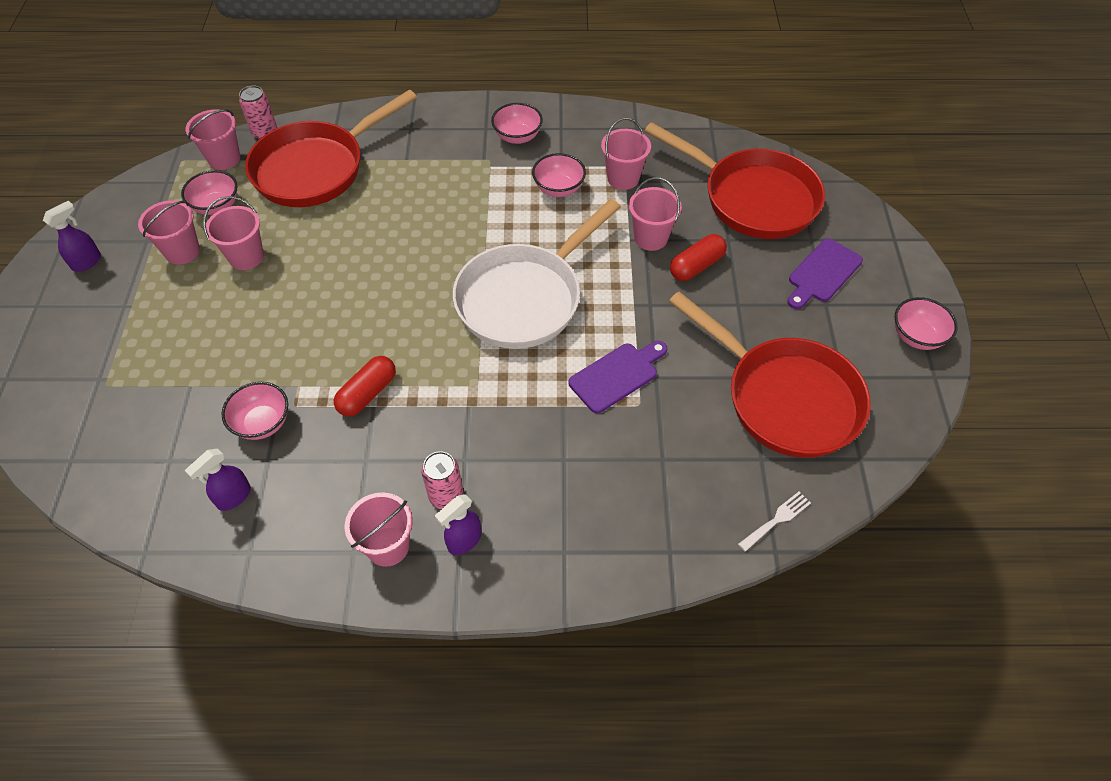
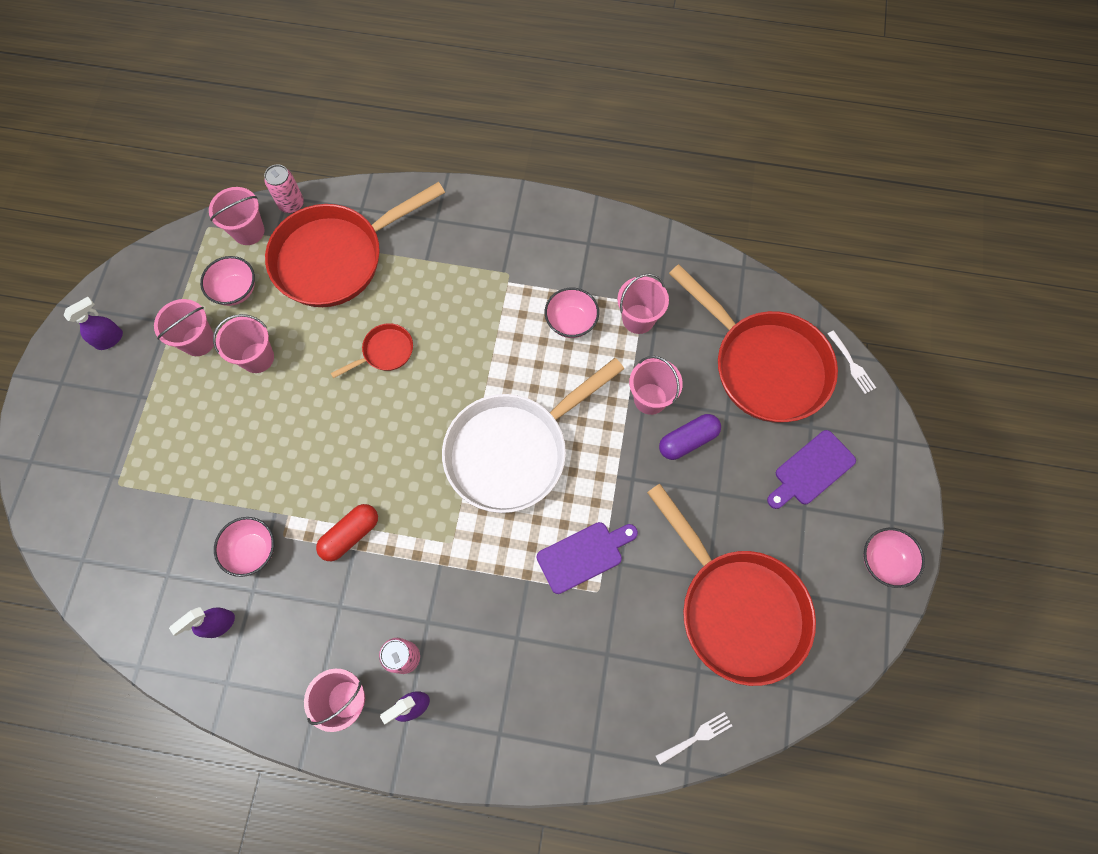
camera: 10 degrees right, 15 degrees up
pink bowl [491,103,543,144] -> none
red capsule [670,234,727,281] -> purple capsule [659,414,721,460]
none -> red pan [331,323,413,378]
none -> white fork [828,330,876,394]

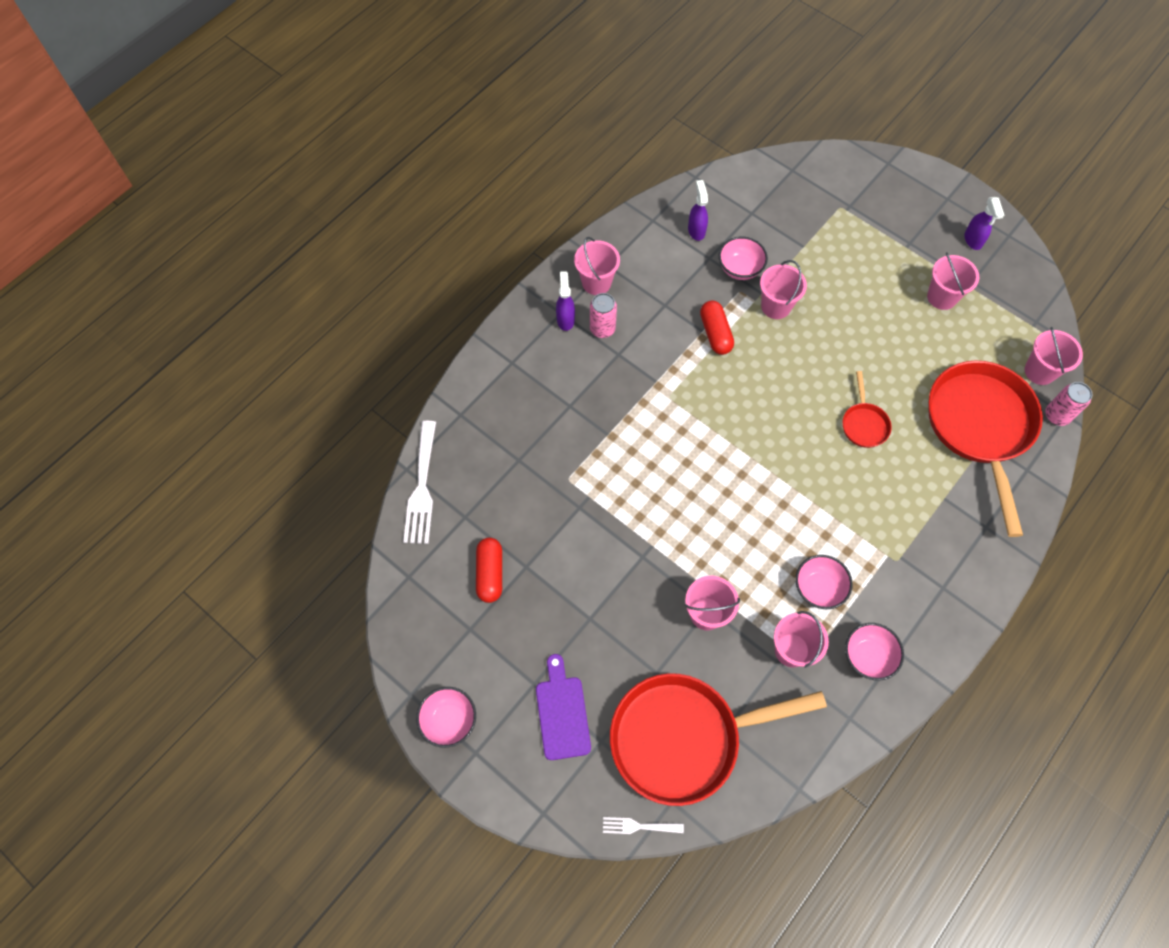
camera: 120 degrees right, 5 degrees down
pink bowl [200,256,255,306] -> pink bowl moved to [845,623,904,681]
pink bucket [213,314,274,373] -> pink bucket moved to [760,260,807,319]
white pan [442,358,624,513] -> none
purple cutting board [537,522,638,594] -> none
red pan [647,484,816,686] -> red capsule [476,537,502,603]
white fork [656,712,732,765] -> white fork [403,421,436,544], size x1.87
purple capsule [659,414,721,460] -> none

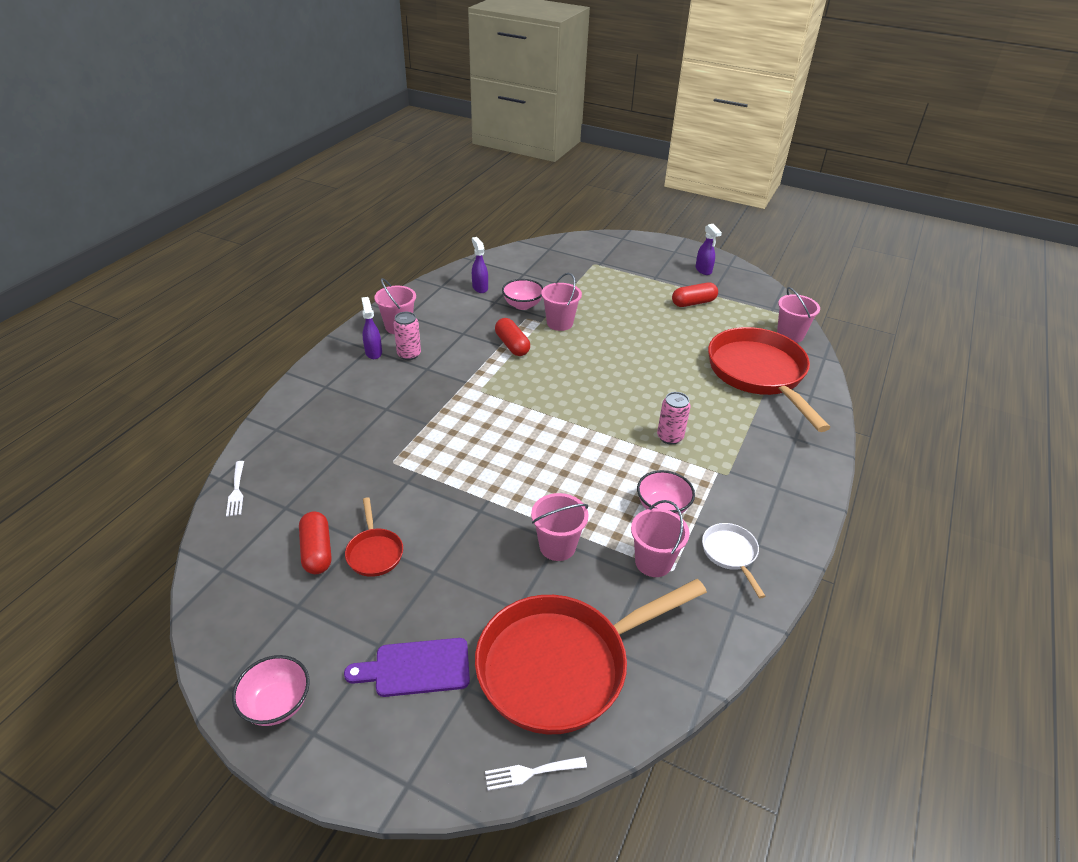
camera: 15 degrees left, 25 degrees down
white fork [403,421,436,544] -> white fork [226,461,244,517], size x0.53
purple cutting board [536,654,591,760] -> purple cutting board turned 75 degrees counterclockwise [344,638,470,697]
red pan [843,371,892,448] -> red pan moved to [345,497,403,577]
pink bowl [845,623,904,681] -> white pan [702,523,766,599]
pink bucket [927,252,979,310] -> red capsule [672,283,718,307]
pink can [1045,382,1092,426] -> pink can moved to [657,392,690,445]

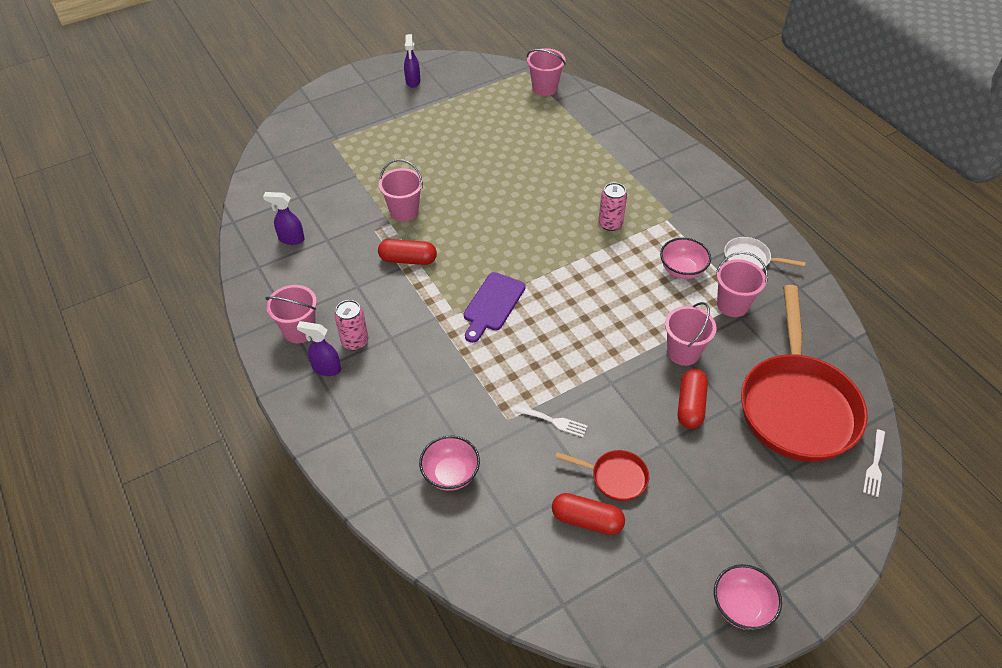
camera: 55 degrees left, 10 degrees up
white fork [226,461,244,517] -> white fork moved to [514,405,587,437]
purple cutting board [344,638,470,697] -> purple cutting board moved to [464,272,526,343]
pink bowl [502,279,543,310] -> pink bowl moved to [419,436,480,491]
red capsule [672,283,718,307] -> red capsule moved to [678,369,708,429]
purple spray bottle [696,224,722,275] -> purple spray bottle turned 75 degrees clockwise [404,34,420,88]
red pan [708,327,831,432] -> none

